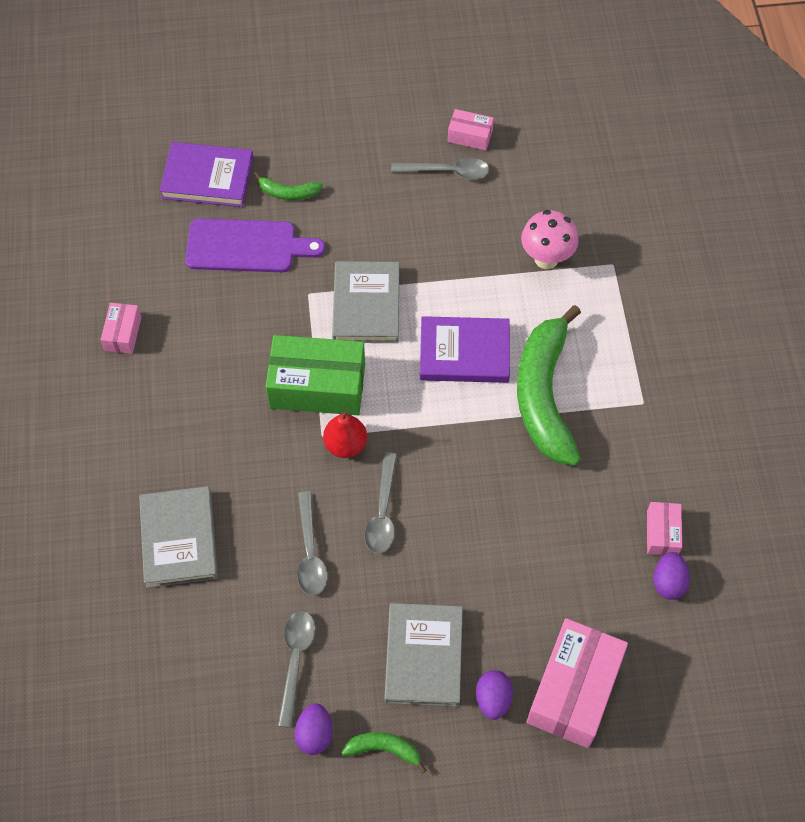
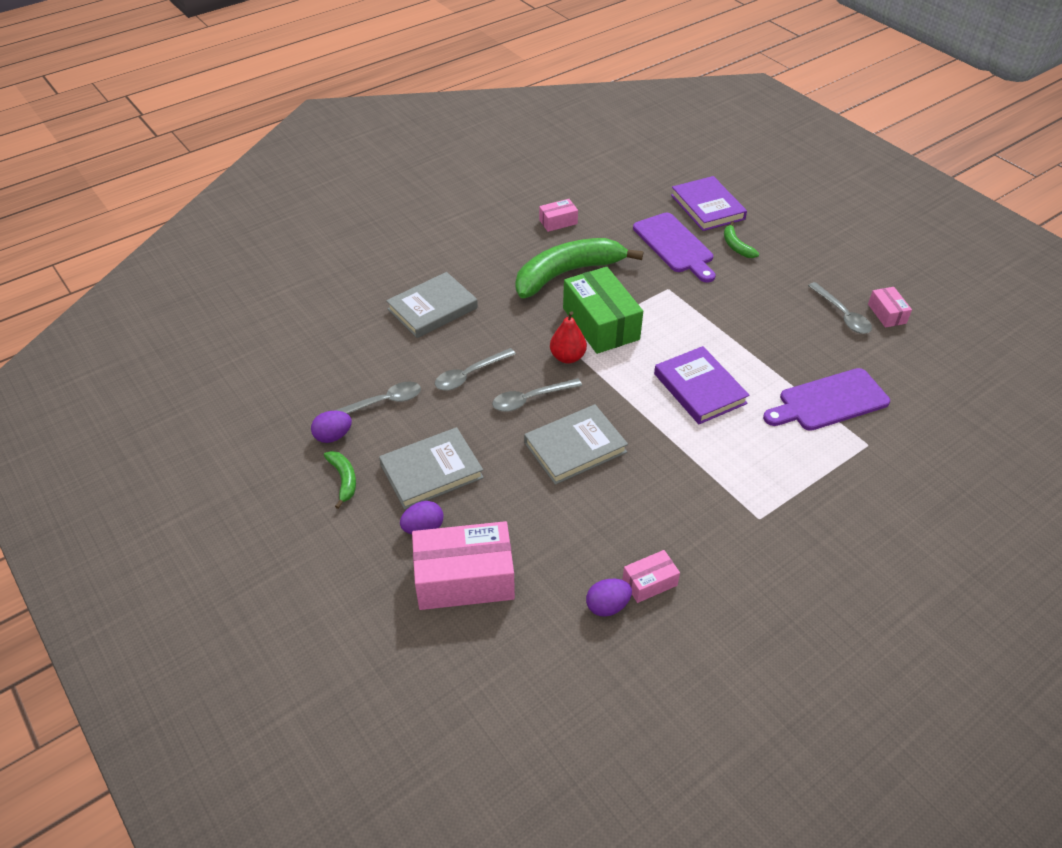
camera: 60 degrees right, 15 degrees down
grey book [332,261,400,343] -> grey book moved to [524,404,628,485]
green banana [517,305,581,465] -> green banana moved to [516,238,643,298]
pink mushroom [521,210,579,269] -> purple cutting board [763,368,890,431]

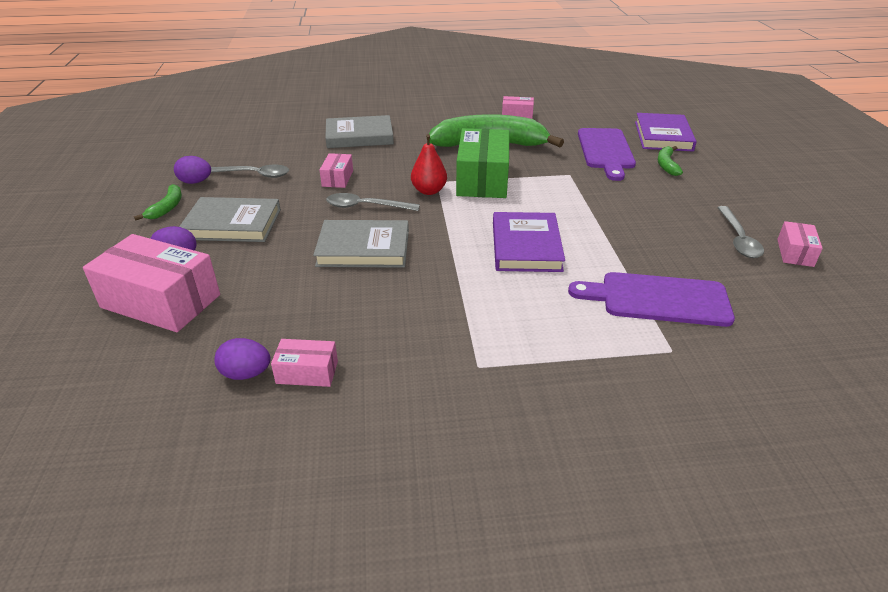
camera: 30 degrees right, 10 degrees down
grey spoon [435,348,516,390] -> pink box [320,153,353,188]

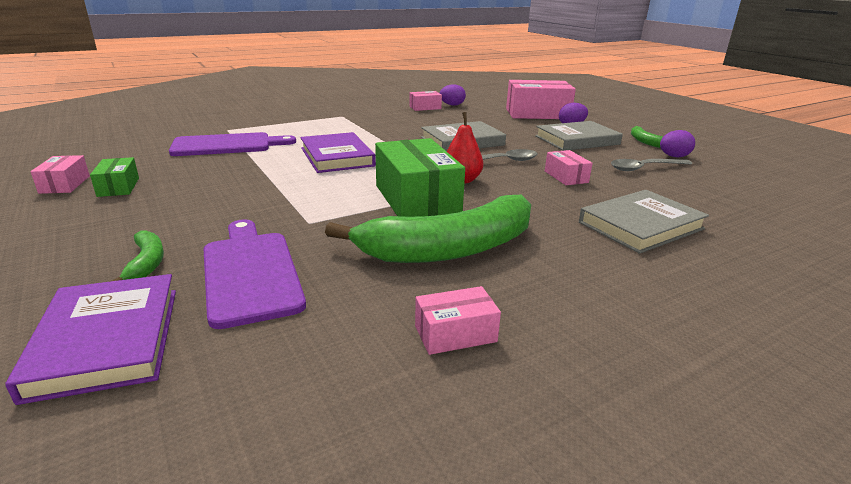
camera: 155 degrees right, 10 degrees down
grey spoon [717,206,764,258] -> green box [90,157,139,197]

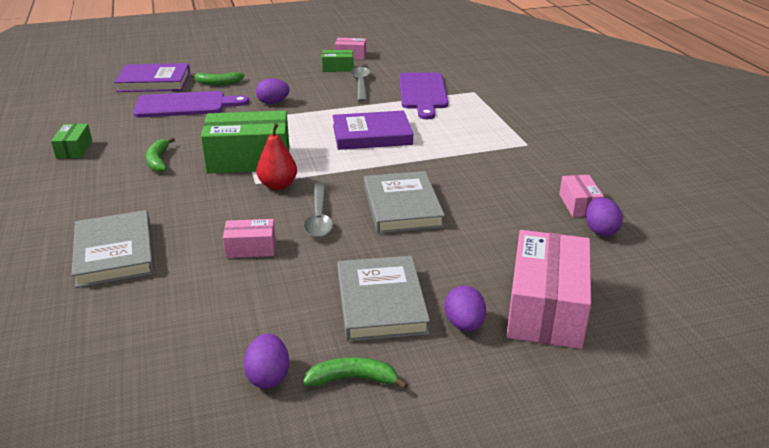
camera: 105 degrees right, 5 degrees up
green banana [325,195,531,263] -> green banana [146,137,175,173], size x0.43
pink box [415,286,501,355] -> green box [51,124,92,159]
grey spoon [611,159,692,171] -> grey spoon moved to [350,67,371,102]
none -> purple egg [256,78,290,104]

